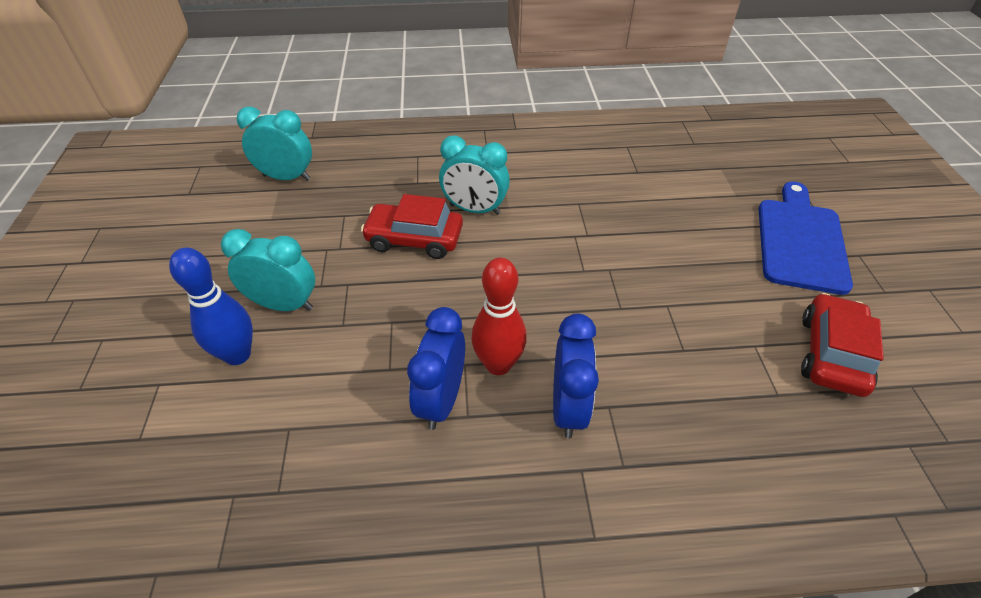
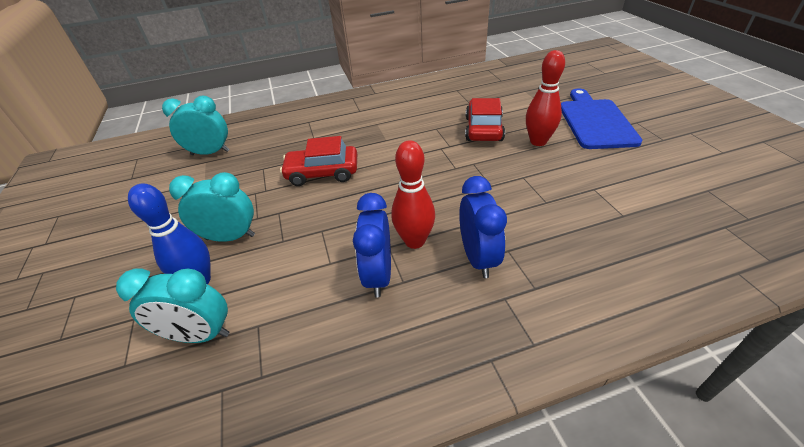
camera: 10 degrees left, 5 degrees down
turquoise clock [439,135,510,215] -> turquoise clock moved to [116,269,230,343]
red car [801,293,884,397] -> red car moved to [465,98,505,141]
none -> red bowling pin [526,50,565,146]

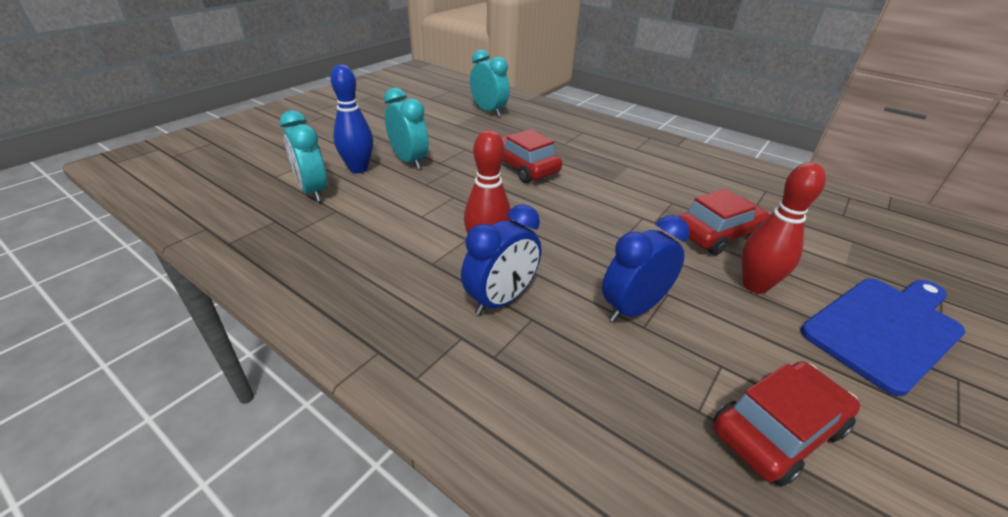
camera: 50 degrees right, 5 degrees down
blue clock [353,193,391,298] -> blue clock moved to [602,215,689,322]
none -> red car [713,361,860,487]

